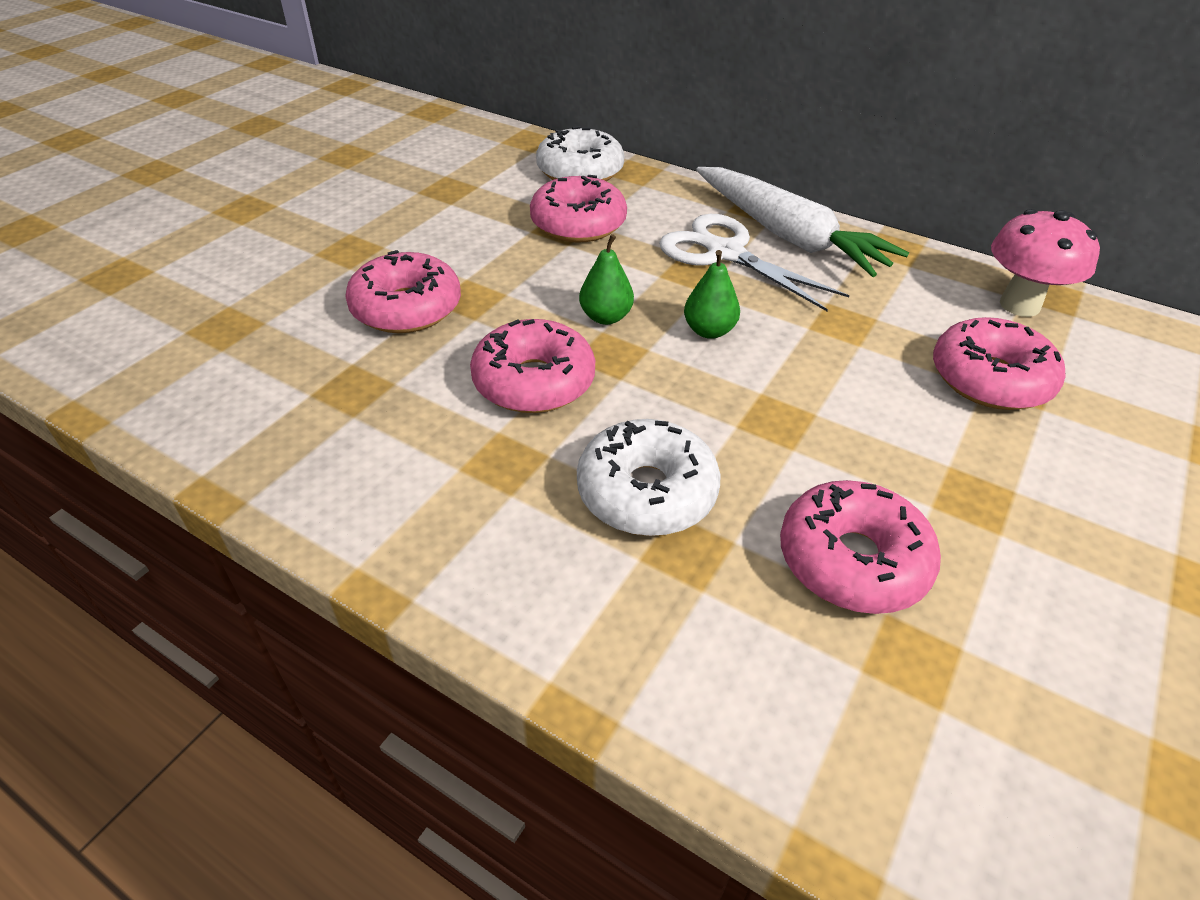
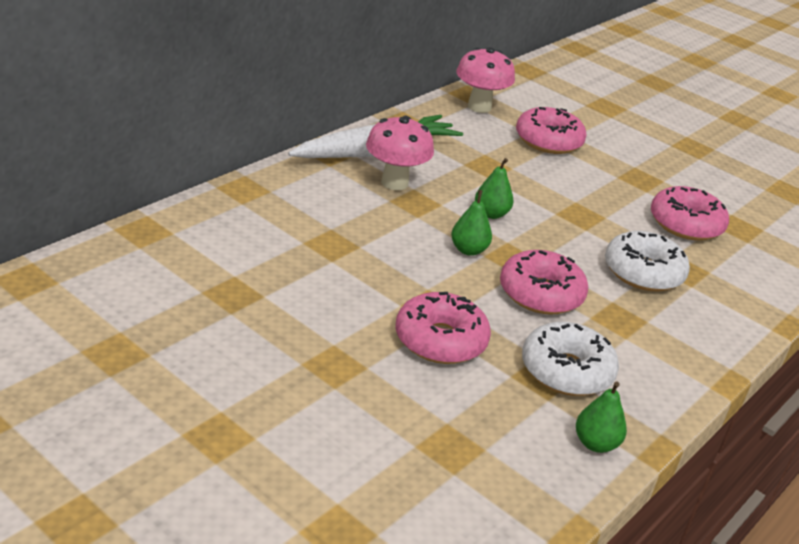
camera: 85 degrees left, 10 degrees down
pink donut [530,175,627,243] -> none
white donut [536,126,624,181] -> white donut moved to [522,322,619,396]
white scissors [659,214,849,311] -> pink mushroom [366,116,434,190]
none -> green pear [576,381,627,453]

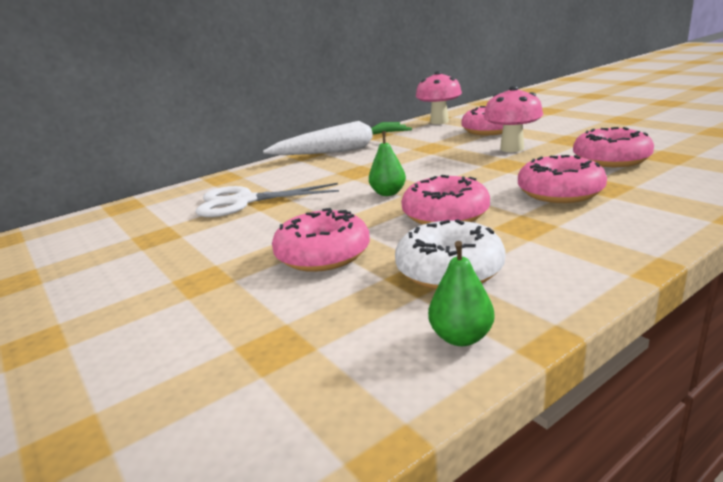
camera: 20 degrees right, 10 degrees down
pink mushroom [366,116,434,190] -> pink mushroom moved to [484,86,543,152]
green pear [475,158,513,219] -> none
white donut [605,231,690,291] -> pink donut [518,155,607,203]
none -> white scissors [196,183,339,217]

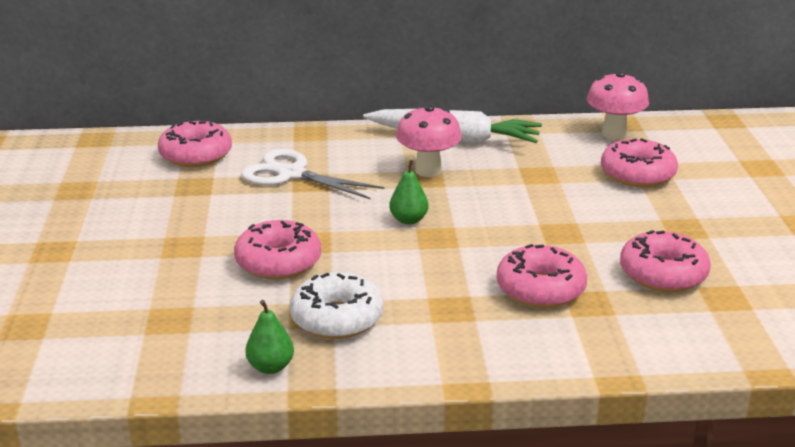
camera: 30 degrees right, 5 degrees up
pink donut [401,175,490,225] -> pink donut moved to [158,121,232,167]
pink mushroom [484,86,543,152] -> pink mushroom moved to [396,105,462,177]

